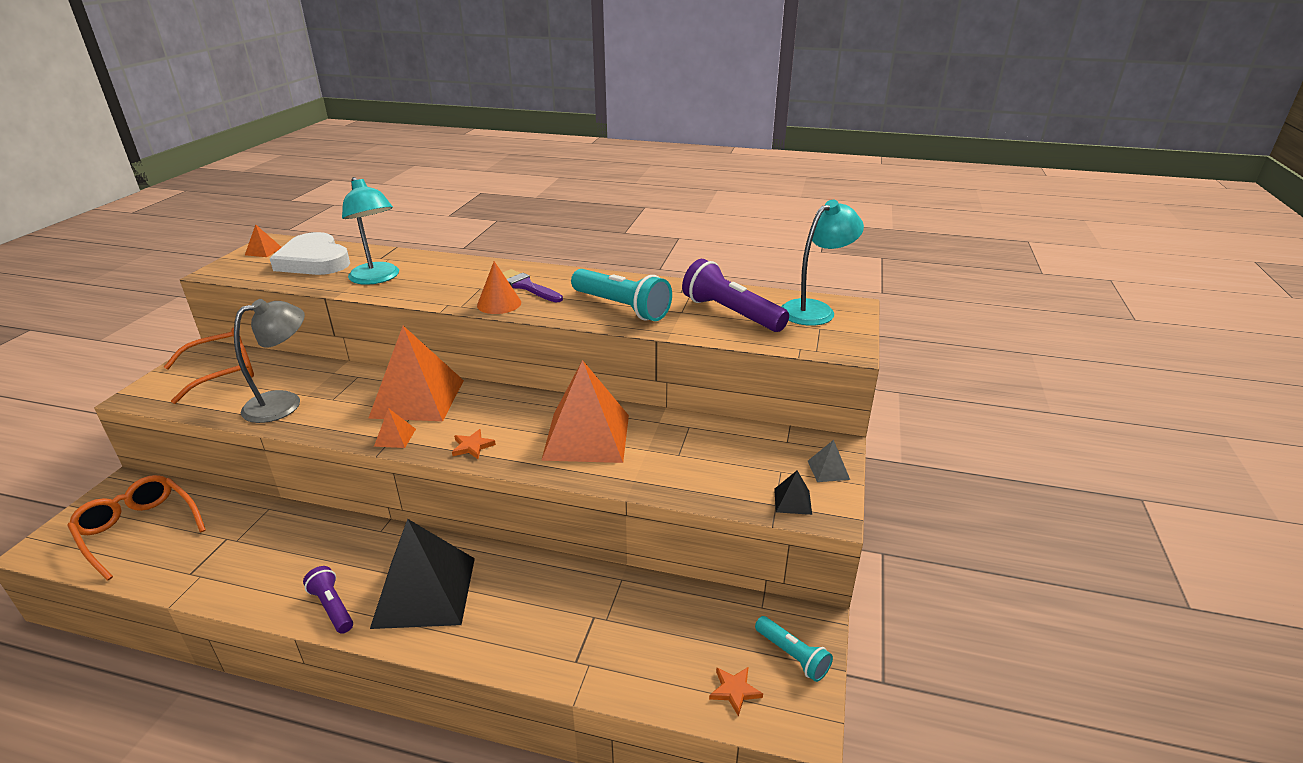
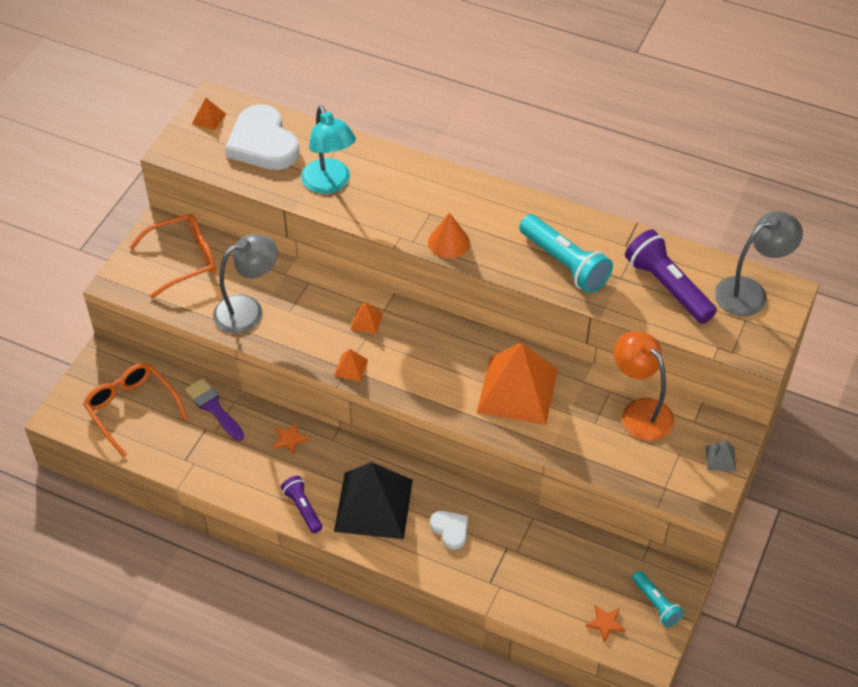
camera: 10 degrees right, 20 degrees up
orange pyramid [368,326,464,421] -> orange pyramid [350,302,383,334], size x0.40
orange star [452,429,496,459] -> orange star moved to [273,423,309,455]
purple brush [502,269,563,302] -> purple brush moved to [185,378,244,441]
black pyramid [774,471,812,515] -> none
turquoise lamp [781,200,864,326] -> grey lamp [715,211,803,316]
none -> white heart [430,511,468,550]
none -> orange lamp [614,331,674,441]

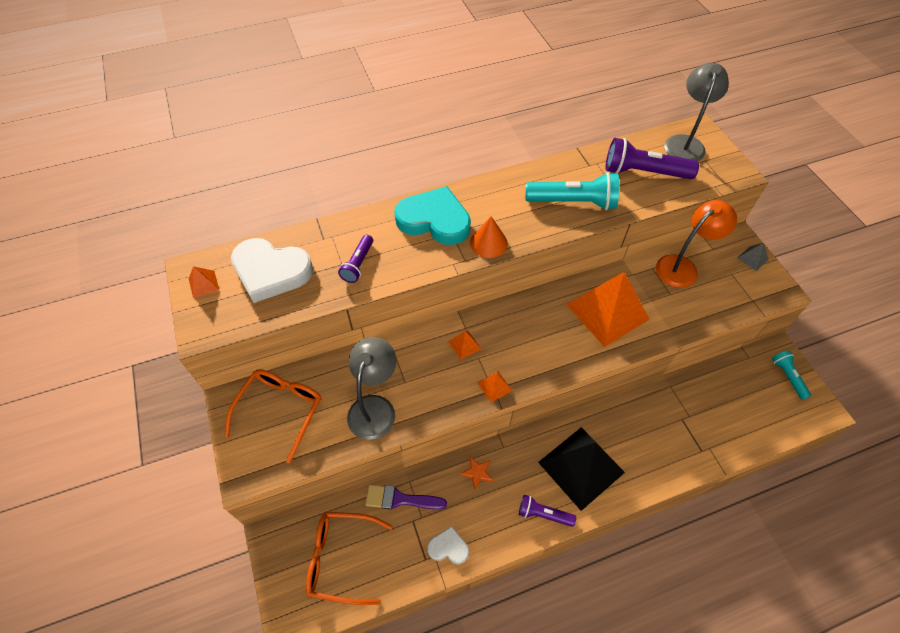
camera: 45 degrees left, 5 degrees up
turquoise lamp [301,106,356,194] -> purple flashlight [338,235,373,283]
white heart [430,511,468,550] -> white heart moved to [427,526,469,564]
orange star [585,605,626,642] -> none
orange lamp [614,331,674,441] -> orange lamp turned 135 degrees clockwise [656,200,737,288]
turquoise flashlight [632,571,684,627] -> turquoise flashlight turned 120 degrees counterclockwise [772,350,811,400]
none -> turquoise heart [394,186,471,245]

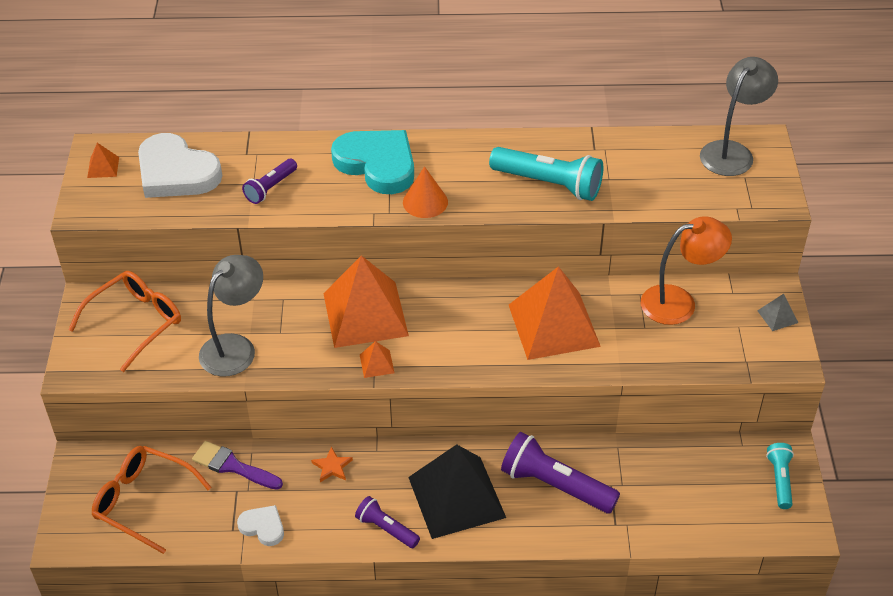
camera: 20 degrees right, 10 degrees down
orange pyramid [448,331,481,360] -> orange pyramid [323,255,409,348], size x2.50
purple flashlight [606,138,699,179] -> purple flashlight moved to [501,432,620,513]

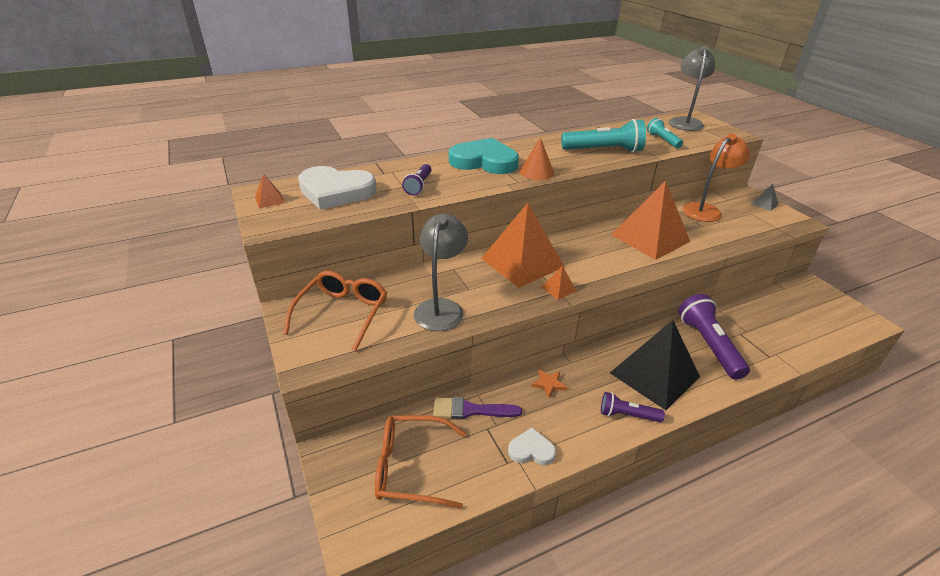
camera: 25 degrees left, 10 degrees down
purple flashlight [501,432,620,513] -> purple flashlight turned 75 degrees clockwise [678,294,750,380]
turquoise flashlight [766,443,794,509] -> turquoise flashlight moved to [647,118,683,148]

